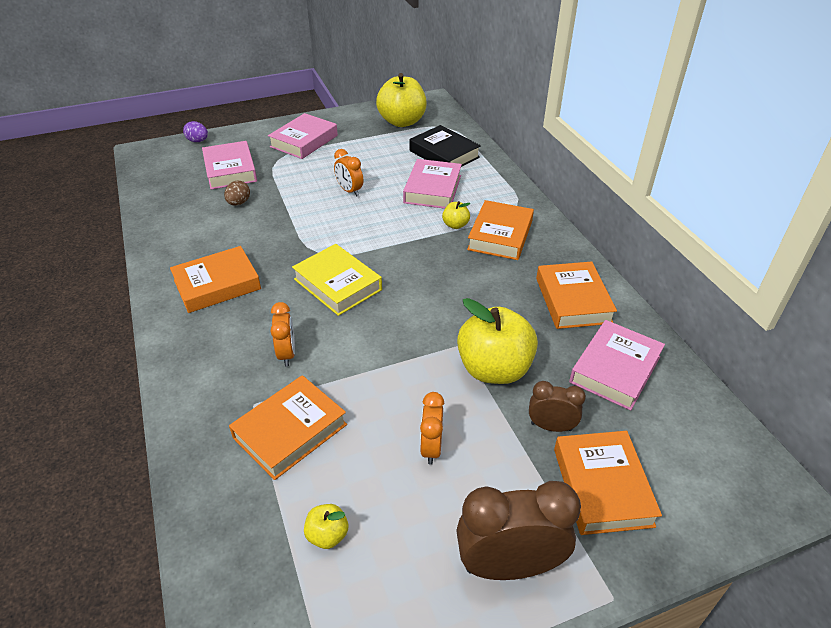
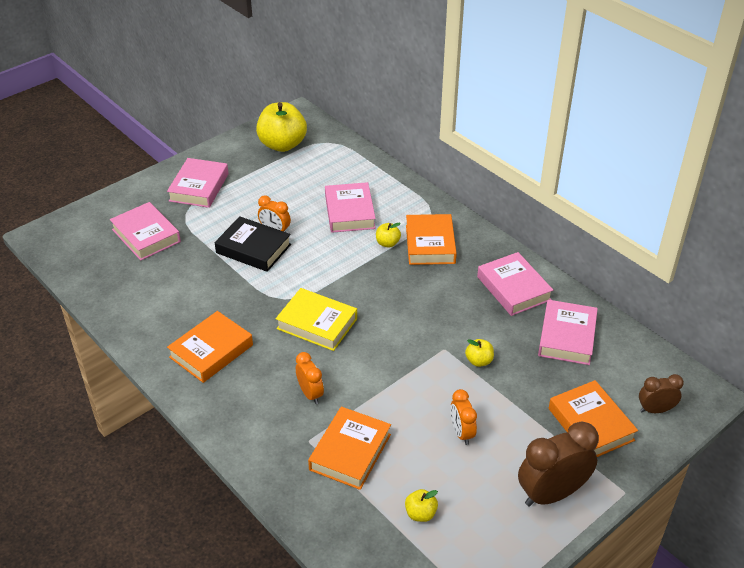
camera: 20 degrees left, 0 degrees up
purple egg [183,121,208,142] -> none
brown egg [224,181,250,206] -> none
black book [409,125,481,167] -> black book moved to [215,216,291,272]
yellow apple [457,298,538,384] -> yellow apple [465,339,494,367], size x0.45
brown clock [529,381,586,432] -> brown clock moved to [639,374,684,413]
orange book [536,261,617,329] -> pink book [477,252,553,316]

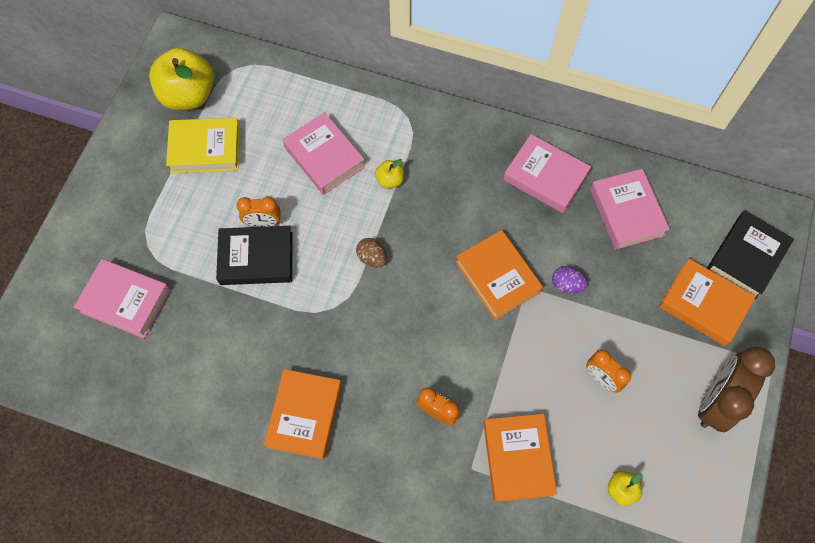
camera: 30 degrees left, 25 degrees up
pink book [167,158,229,208] -> none
yellow book [276,288,357,351] -> yellow book moved to [166,118,240,173]
orange book [406,214,457,265] -> orange book moved to [455,230,543,320]
yellow apple [465,339,494,367] -> purple egg [552,266,588,294]
brown clock [639,374,684,413] -> black book [707,211,794,299]
none -> brown egg [356,238,387,268]

